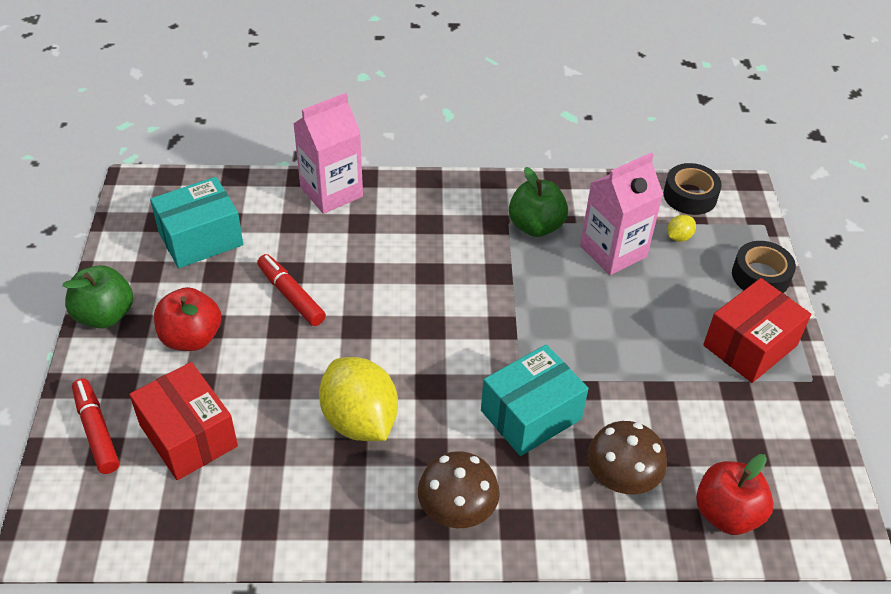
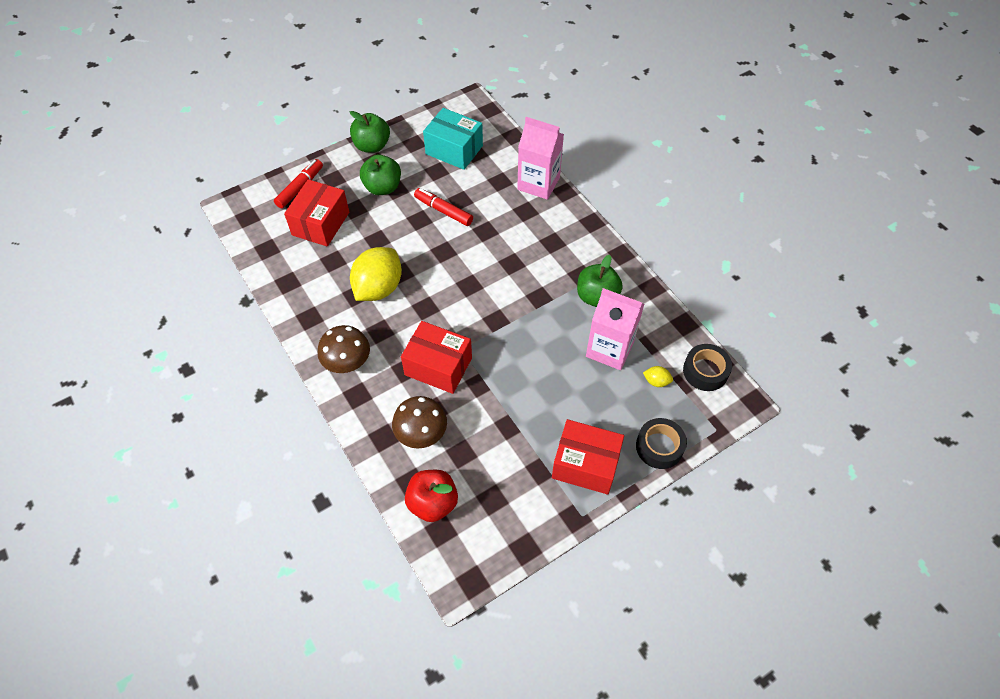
camera: 60 degrees right, 10 degrees up
red apple [154,287,221,351] -> green apple [360,154,401,195]
red marker [257,254,326,326] -> red marker turned 75 degrees counterclockwise [414,188,473,226]
turquoise box [481,344,589,456] -> red box [401,321,472,394]

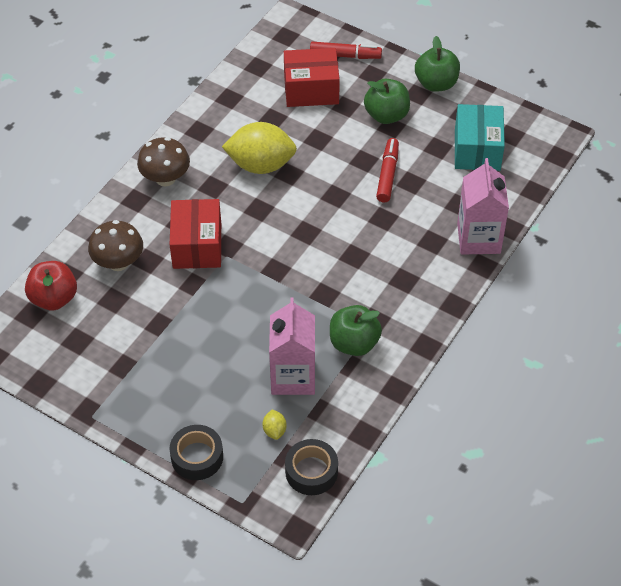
camera: 65 degrees right, 5 degrees down
red box [552,419,624,495] -> none

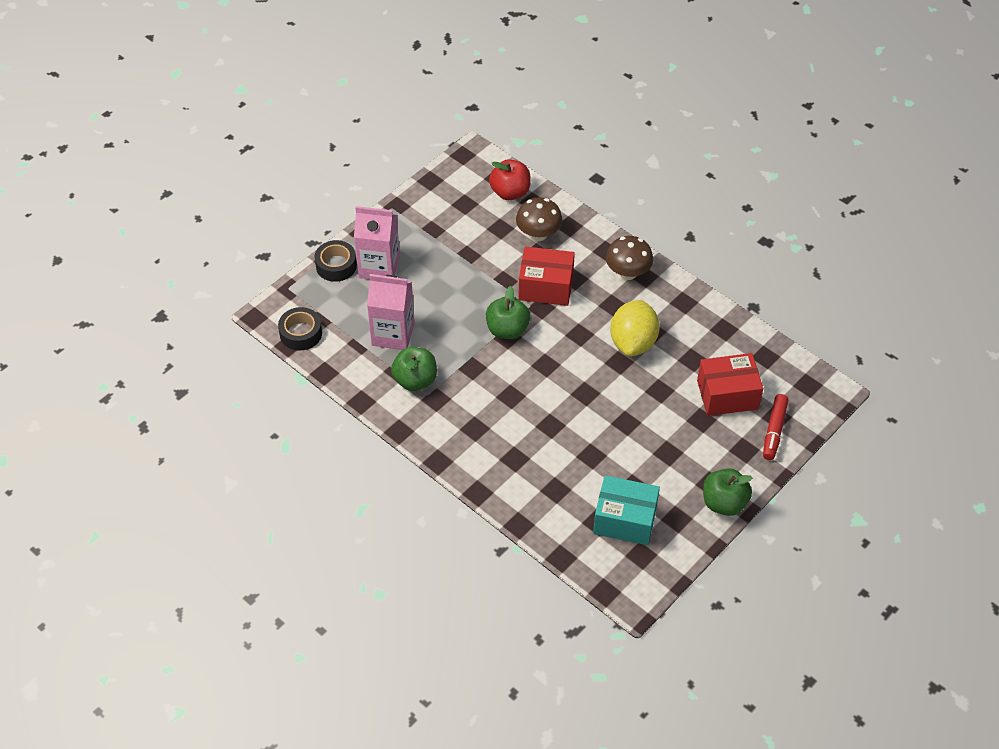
camera: 100 degrees right, 0 degrees up
yellow lemon [262,409,287,440] -> none
red box [284,48,340,107] -> red box turned 75 degrees clockwise [697,353,763,416]
green apple [364,79,410,124] -> green apple moved to [486,286,531,339]
red marker [376,138,399,202] -> none
pink carton [457,158,509,255] -> pink carton moved to [354,206,400,279]

